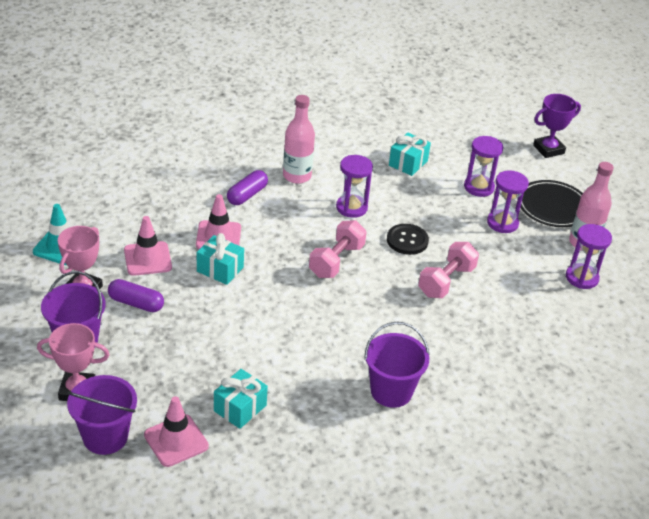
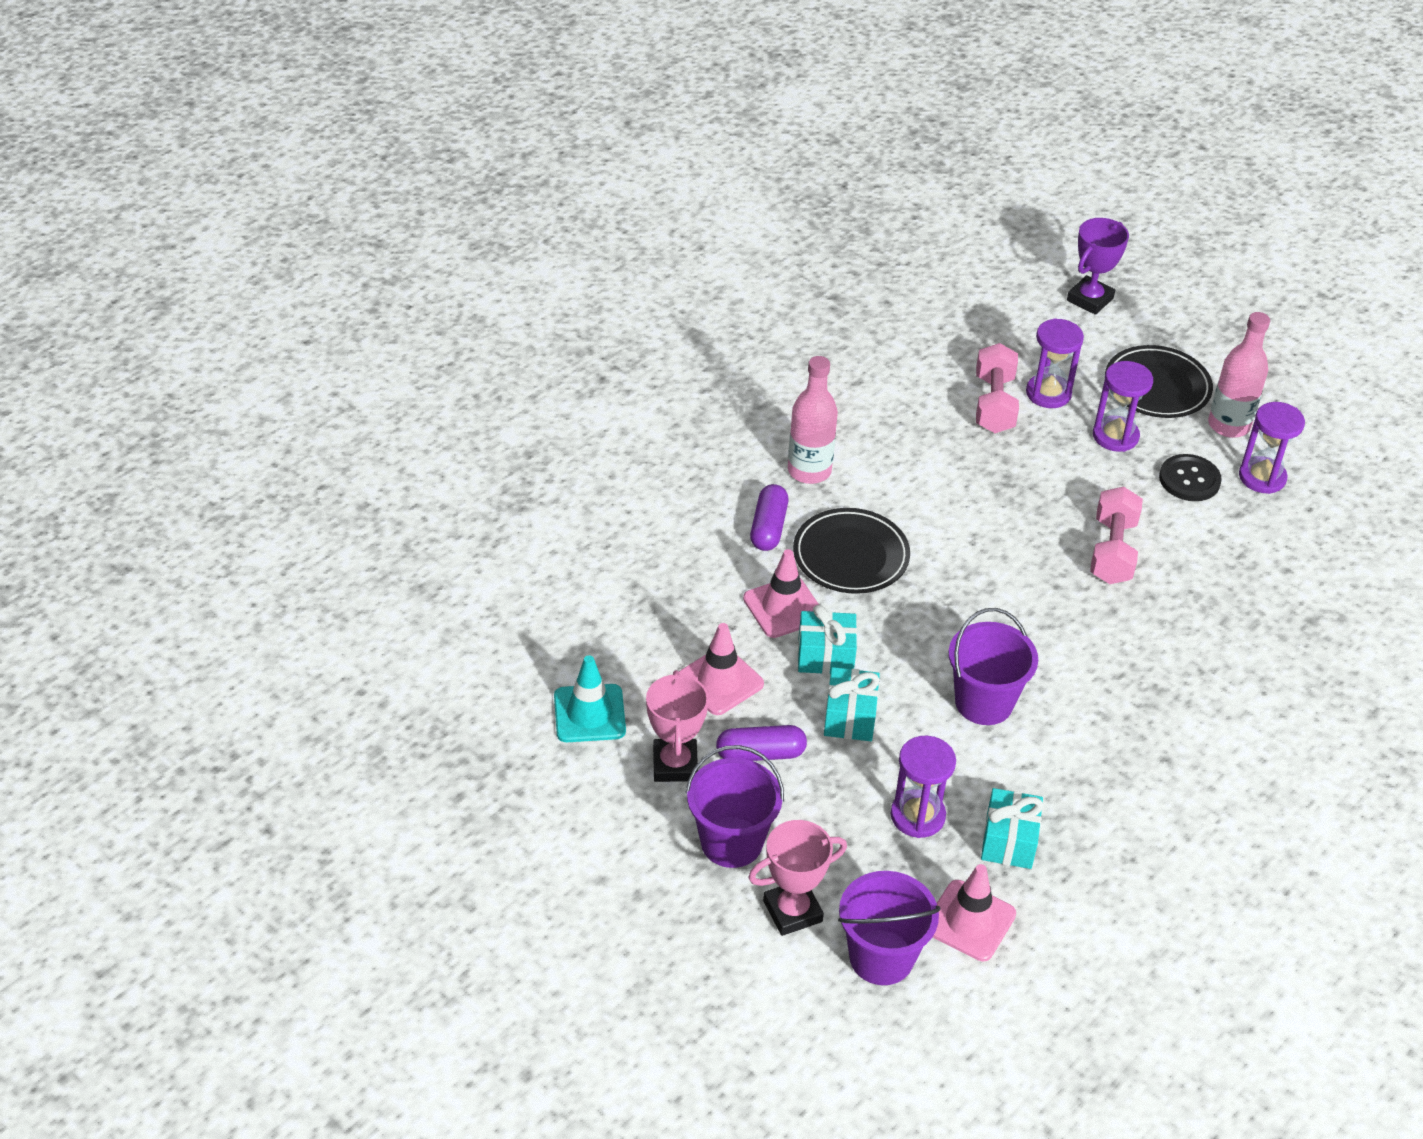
camera: 25 degrees left, 5 degrees up
pink dumbbell [309,220,366,278] -> pink dumbbell moved to [976,343,1019,433]
purple hourglass [336,155,373,218] -> purple hourglass moved to [890,736,956,838]
purple bucket [364,322,429,408] -> purple bucket moved to [949,608,1038,725]
black button [387,224,429,255] -> black button moved to [1159,454,1222,501]
turquoise gift [389,132,431,176] -> turquoise gift moved to [824,667,880,741]
none -> black plate [793,508,910,594]

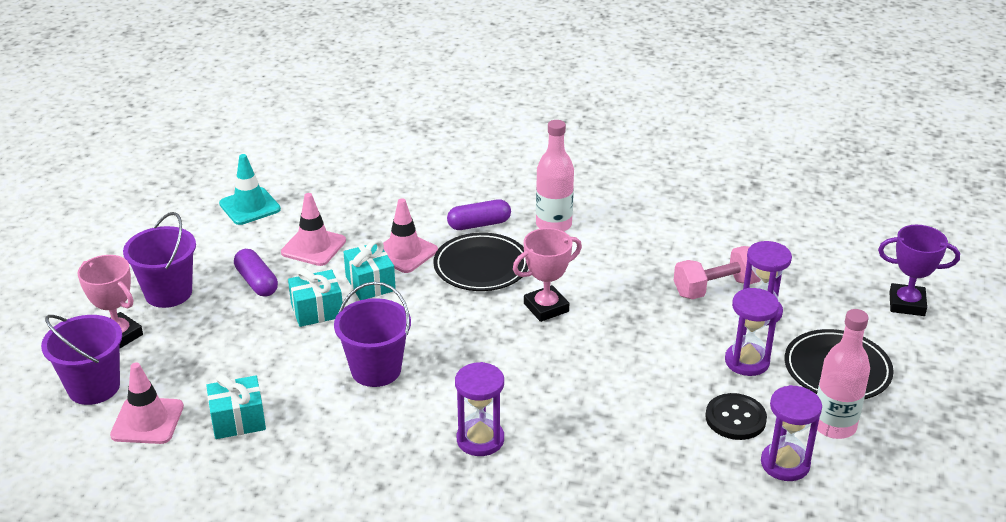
camera: 65 degrees right, 10 degrees down
pink trophy [646,670,709,782] -> pink trophy moved to [513,228,582,322]
purple hourglass [890,736,956,838] -> purple hourglass moved to [455,362,504,456]
pink dumbbell [1090,486,1143,584] -> none

